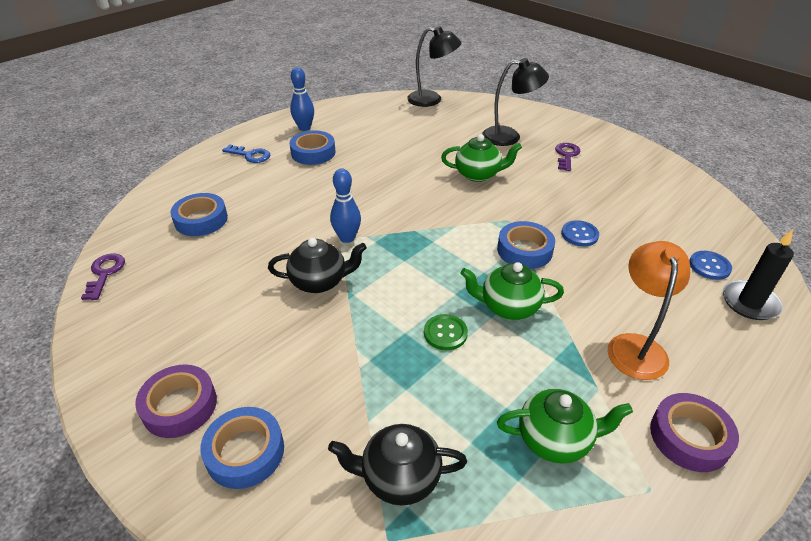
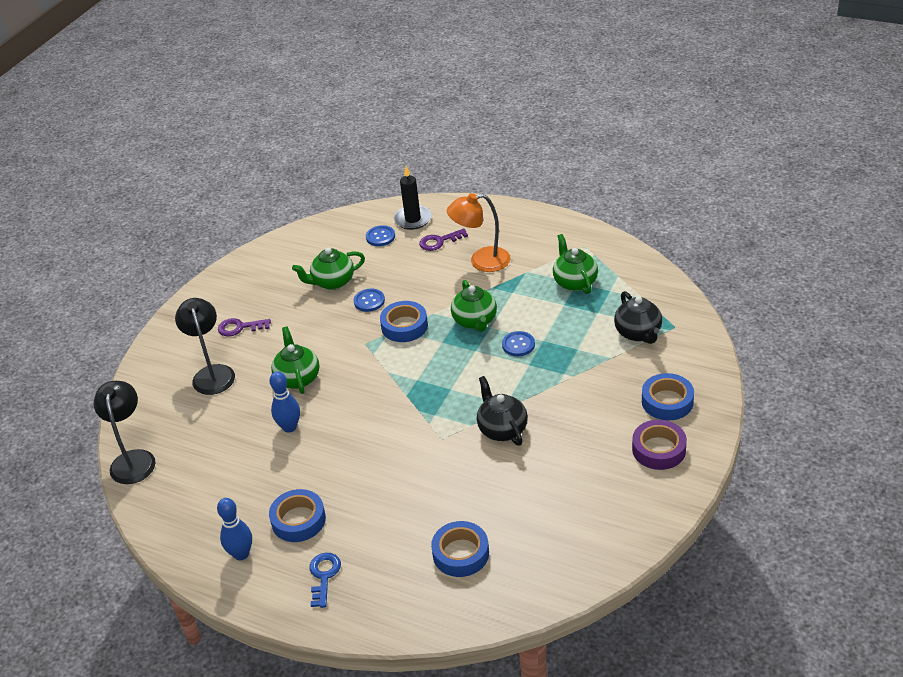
camera: 105 degrees left, 0 degrees up
purple key [81,254,125,300] -> purple key moved to [419,228,468,251]
blue bowling pin [330,168,361,243] -> blue bowling pin moved to [270,371,300,433]
green button [424,314,468,350] -> blue button [502,331,535,356]
purple tape [650,393,739,472] -> none
none -> green teapot [292,248,365,290]

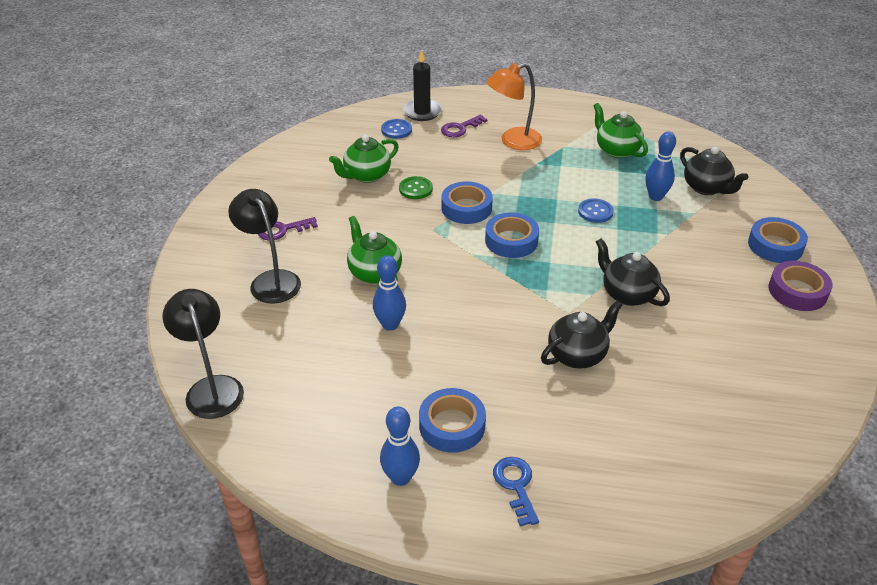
camera: 20 degrees left, 0 degrees up
blue button [354,289,385,312] -> green button [399,176,433,199]
blue tape [431,521,489,577] -> blue tape moved to [485,213,539,258]
green teapot [451,280,497,332] -> none
none -> black teapot [541,301,622,369]
none -> blue bowling pin [645,132,676,201]

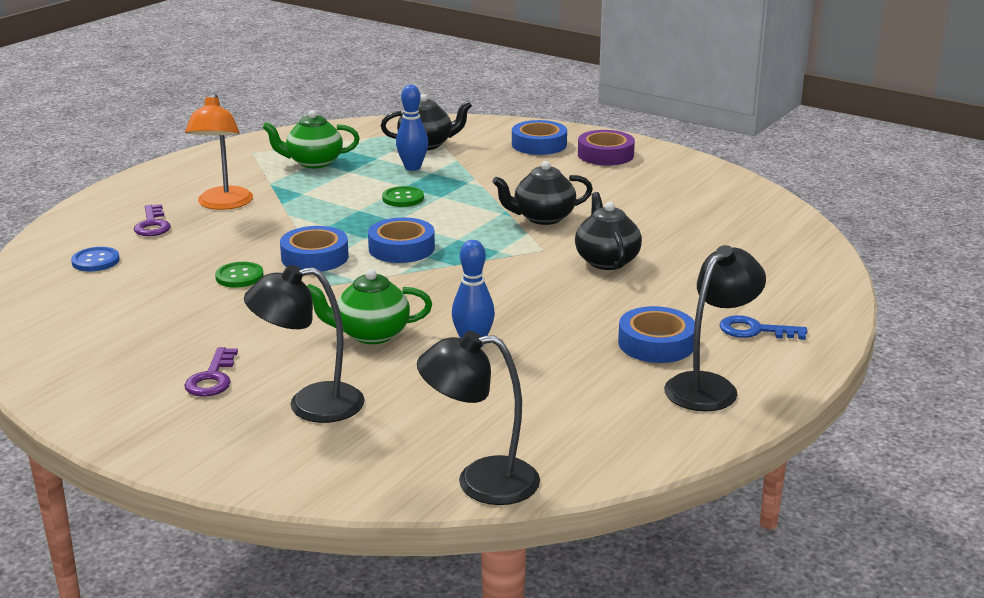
camera: 65 degrees left, 15 degrees down
green teapot [329,135,399,183] -> none
blue bowling pin [380,406,420,486] -> black lamp [664,245,766,411]
black candle [402,49,442,121] -> none
blue button [578,198,614,223] -> green button [382,186,424,207]

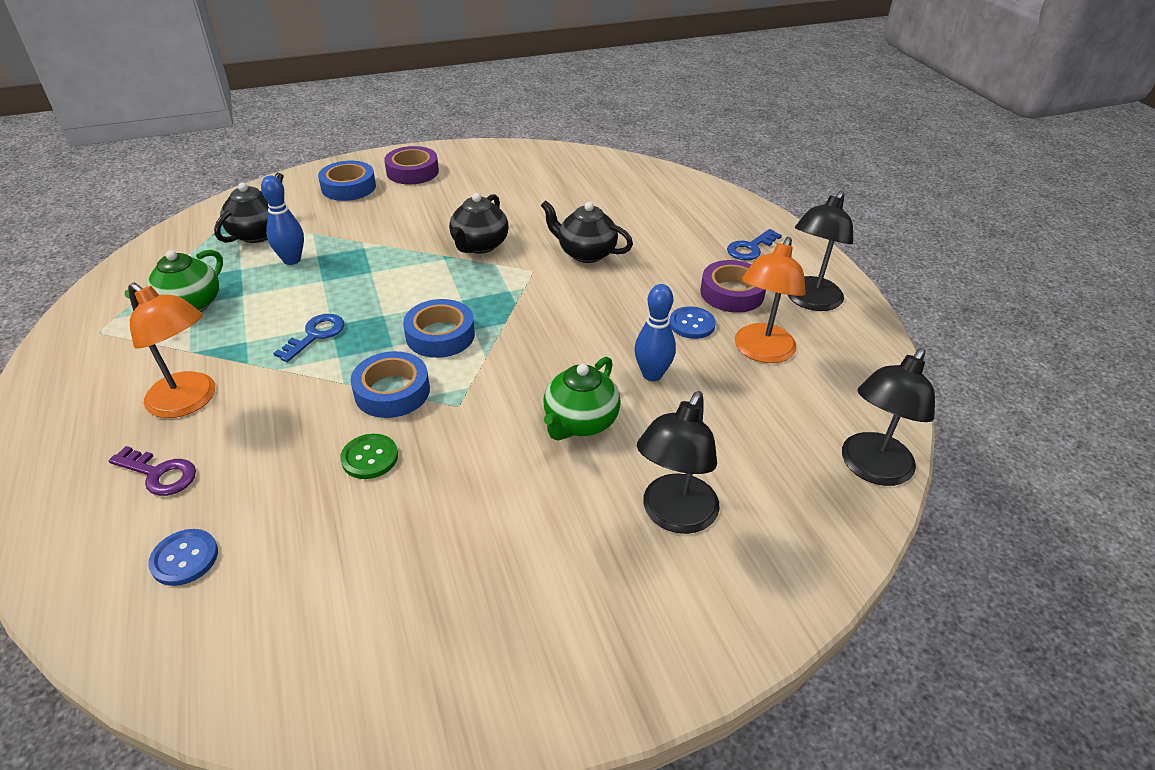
camera: 55 degrees left, 15 degrees up
purple key [184,347,238,397] -> none
green button [382,186,424,207] -> none
blue tape [618,306,695,363] -> purple tape [700,260,766,313]
black lamp [664,245,766,411] -> black lamp turned 135 degrees counterclockwise [788,191,853,311]
none -> blue key [273,314,344,362]
none -> blue button [670,306,716,339]
none -> orange lamp [735,237,806,363]

